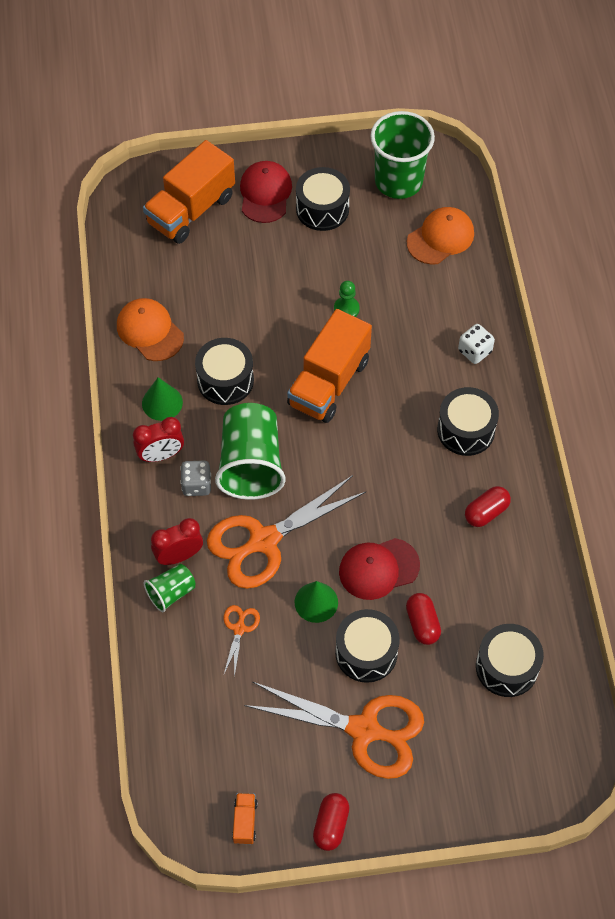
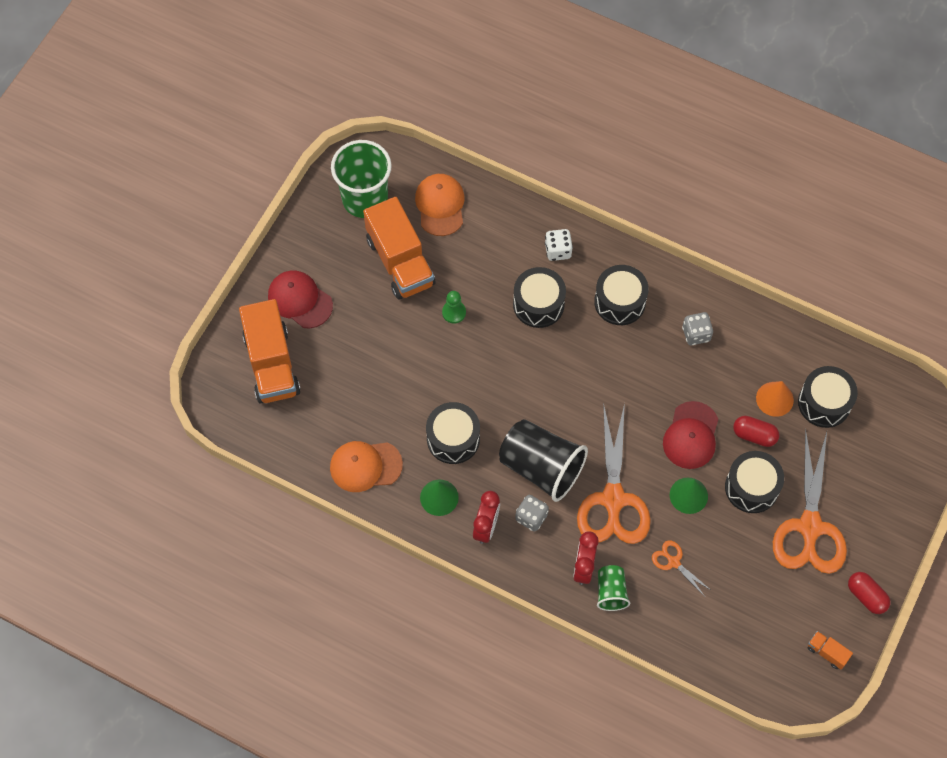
camera: 55 degrees left, 5 degrees up
green cup [215,403,285,500] -> black cup [499,419,588,502]
orange scissors [244,682,424,779] -> orange scissors turned 135 degrees clockwise [773,429,847,574]
orange truck [287,309,372,423] -> orange truck moved to [363,197,436,299]
black drum [296,167,350,231] -> black drum moved to [513,267,566,328]
red capsule [465,486,511,527] -> grey dice [682,312,713,345]
none -> orange cone [756,381,794,417]

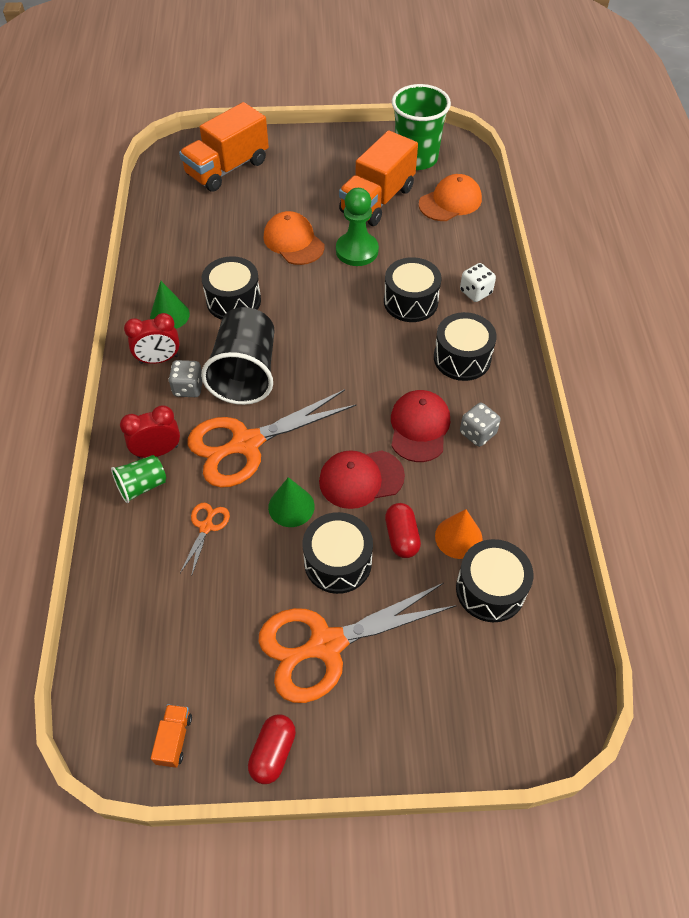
camera: 60 degrees right, 10 degrees down
red cap [268,270,333,328] -> red cap moved to [391,390,450,462]
orange cap [330,441,403,492] -> orange cap moved to [263,211,324,265]
green pawn [442,291,466,324] -> green pawn [336,188,379,266], size x1.77

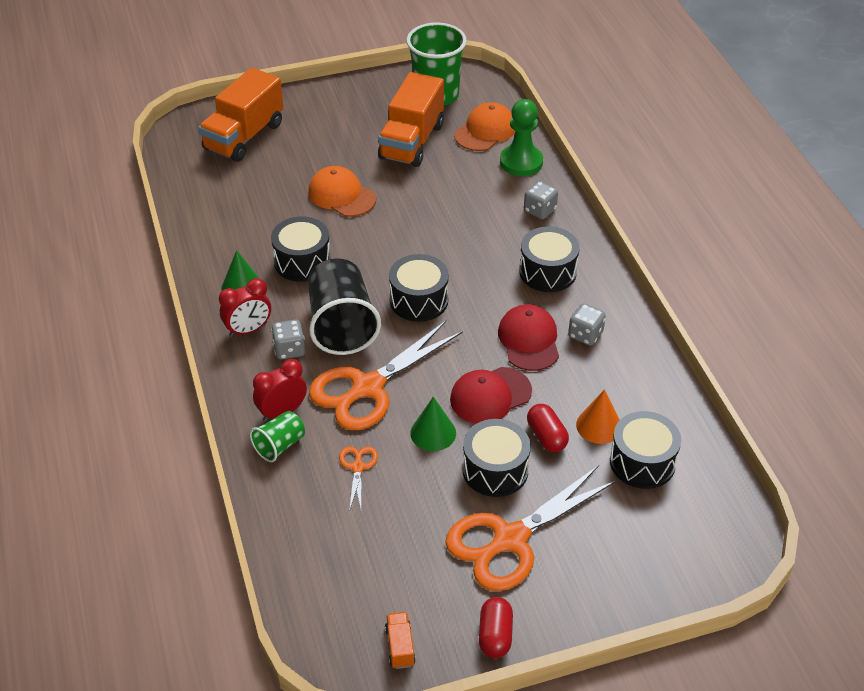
camera: 15 degrees left, 10 degrees down
green pawn [336,188,379,266] -> green pawn moved to [500,99,543,176]
black drum [384,257,442,322] -> black drum moved to [389,254,449,322]
white dice [460,263,496,302] -> grey dice [524,181,558,219]

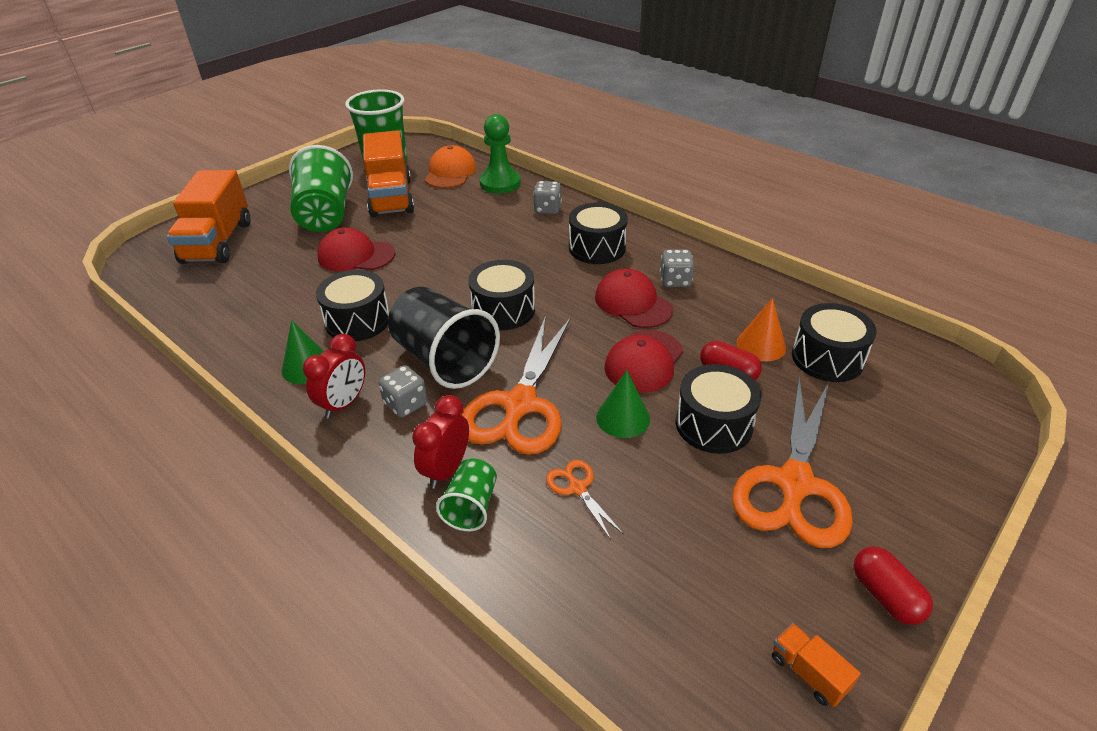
camera: 30 degrees left, 5 degrees down
orange cap [308,166,376,217] -> red cap [317,228,396,271]
none -> green cup [289,145,353,232]

